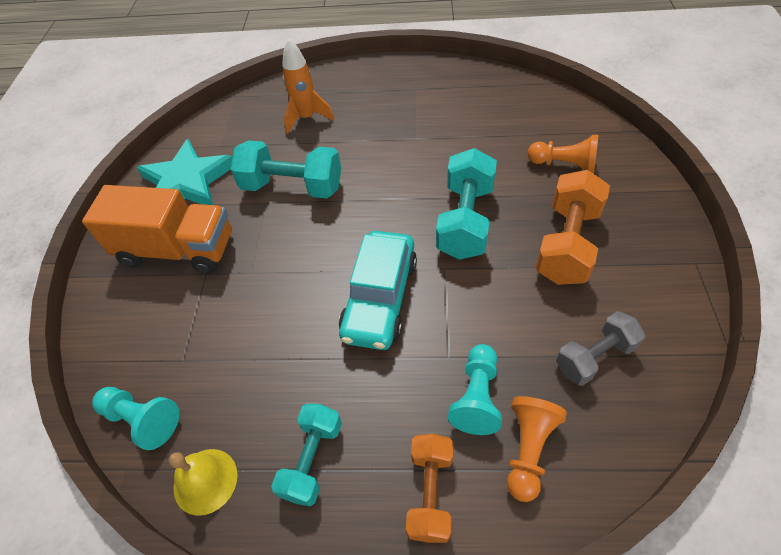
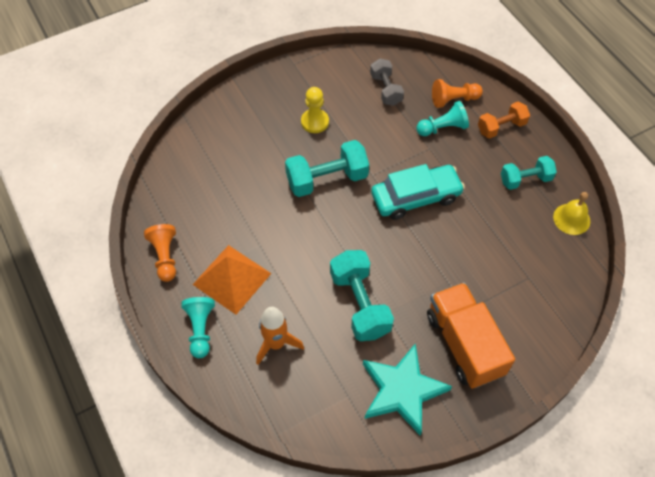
camera: 125 degrees left, 5 degrees up
turquoise pawn [92,387,179,450] -> turquoise pawn moved to [181,297,215,358]
orange pawn [528,135,599,174] -> orange pawn moved to [144,224,176,282]
orange dumbbell [535,170,610,285] -> yellow pawn [301,87,329,133]
grey dumbbell [556,311,645,386] -> grey dumbbell turned 45 degrees clockwise [370,59,404,106]
none -> orange pyramid [193,245,272,315]

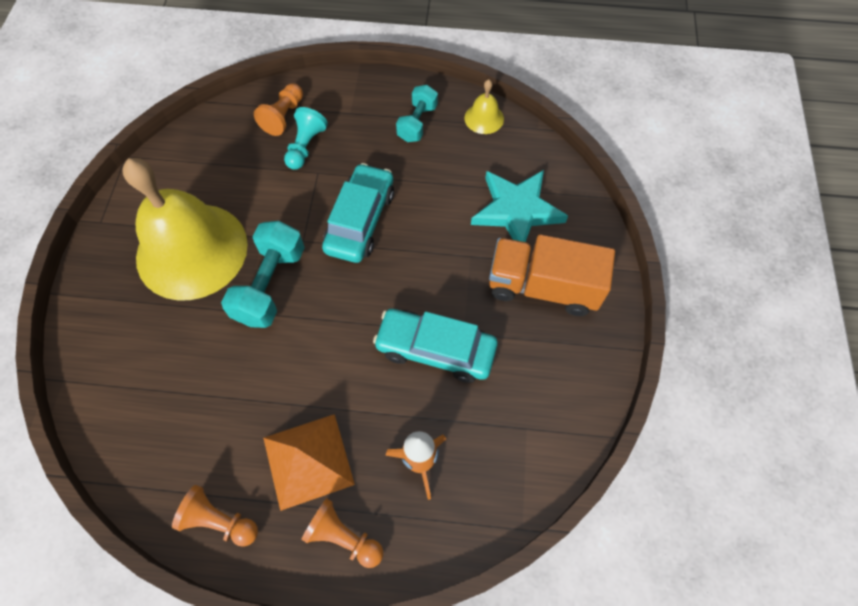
camera: 55 degrees left, 5 degrees up
turquoise pawn [181,297,215,358] -> orange pawn [301,498,383,568]
yellow pawn [301,87,329,133] -> yellow bell [122,158,248,301]
turquoise dumbbell [330,250,394,341] -> turquoise car [373,309,498,383]
turquoise star [363,343,452,436] -> turquoise star moved to [471,170,568,242]
grey dumbbell [370,59,404,106] -> none
orange dumbbell [478,102,530,139] -> none

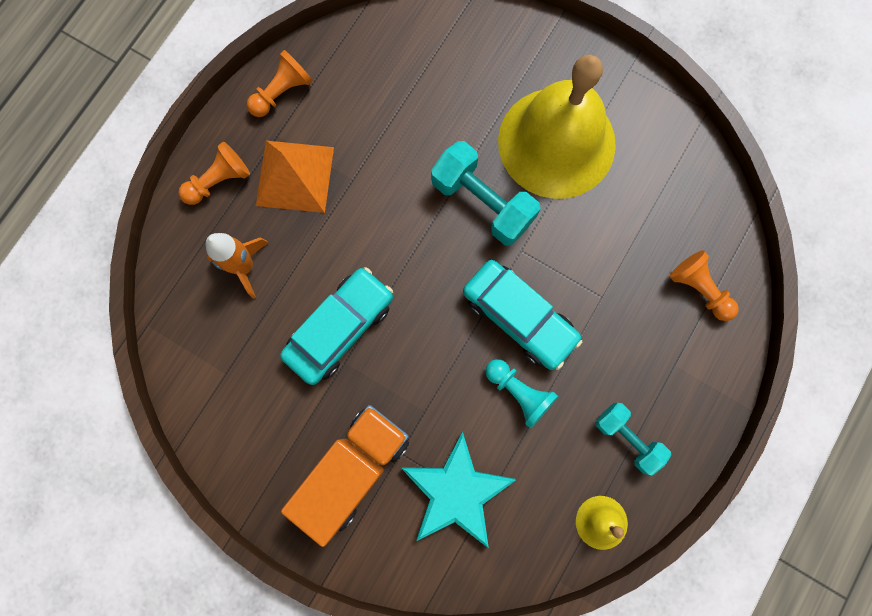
camera: 115 degrees right, 15 degrees up
turquoise pawn [284,107,328,170] -> turquoise pawn moved to [485,359,558,428]

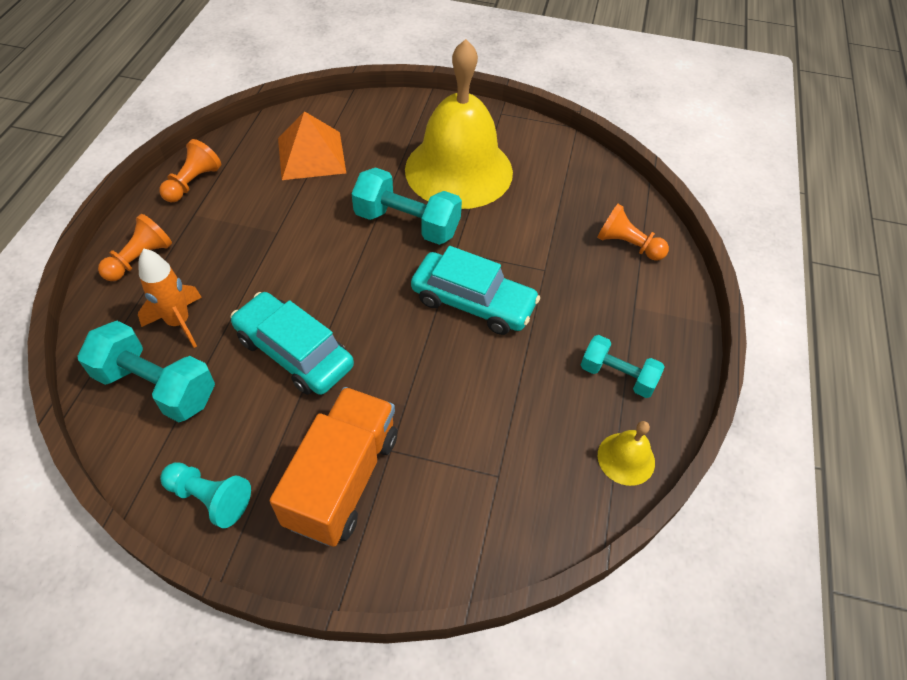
camera: 20 degrees left, 25 degrees down
orange pyramid [256,141,334,213] -> orange pyramid moved to [278,111,346,180]
turquoise car [280,267,393,385] -> turquoise car turned 75 degrees counterclockwise [230,292,354,395]
turquoise star [401,432,516,549] -> none
turquoise pawn [485,359,558,428] -> turquoise pawn moved to [160,462,251,528]
none -> turquoise dumbbell [78,321,215,422]

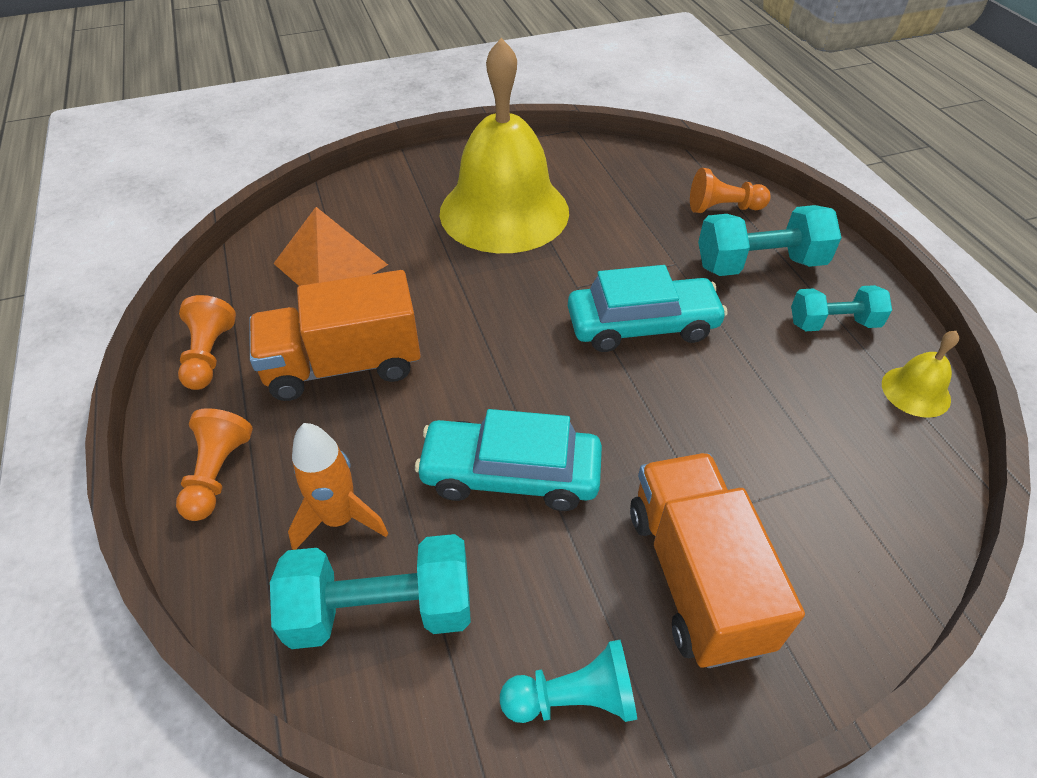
camera: 30 degrees left, 5 degrees down
turquoise dumbbell [352,167,462,245] -> turquoise dumbbell moved to [698,205,841,276]
none -> orange truck [249,270,421,401]

